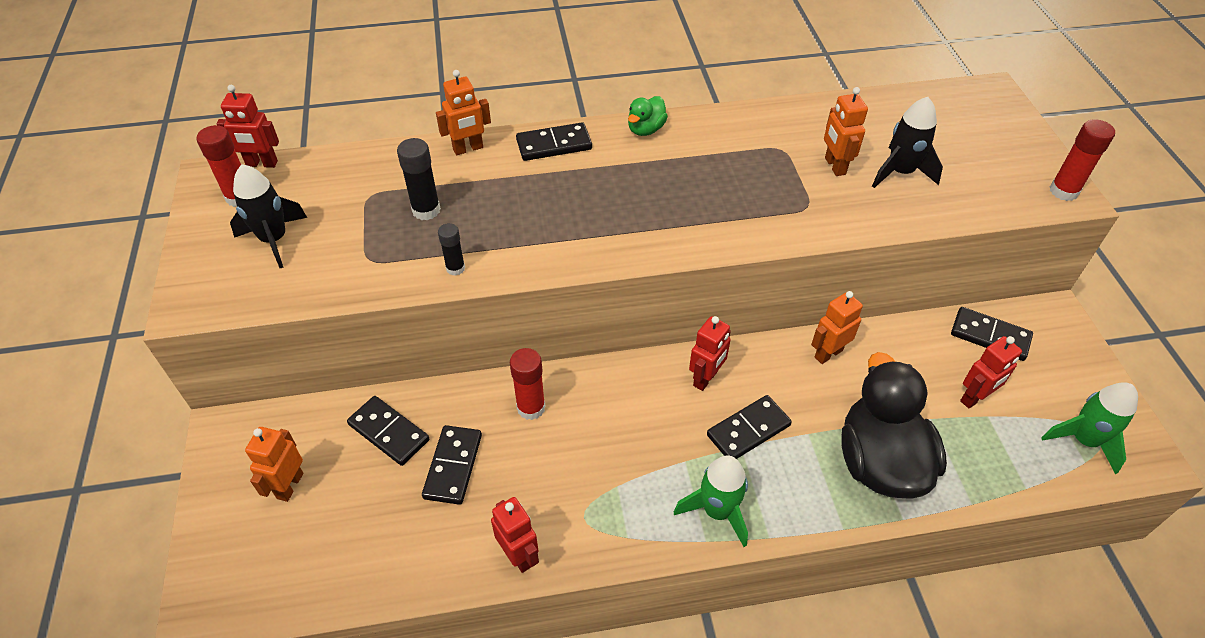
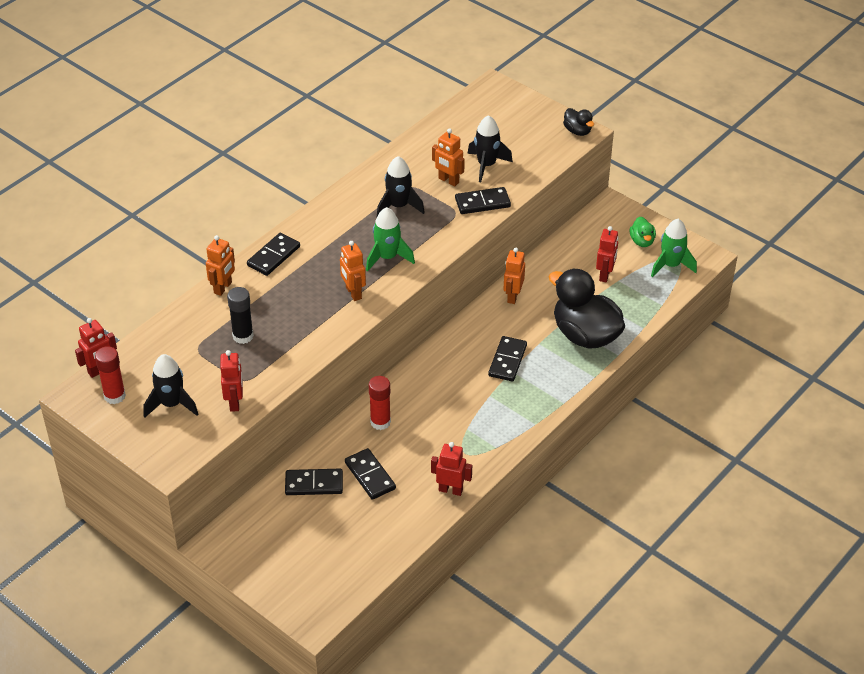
camera: 40 degrees left, 5 degrees down
orange robot [245,427,303,502] -> orange robot moved to [340,241,366,301]
black glue stick [438,223,465,276] -> none
green duck [628,96,668,136] -> green duck moved to [630,216,656,247]
green rocket [674,455,748,547] -> green rocket moved to [366,207,415,272]
red robot [689,316,731,391] -> red robot moved to [220,350,243,412]
black domino [951,307,1033,361] -> black domino moved to [455,187,511,214]
red glue stick [1050,119,1115,201] -> black duck [563,108,594,136]
none -> black rocket [377,156,425,216]

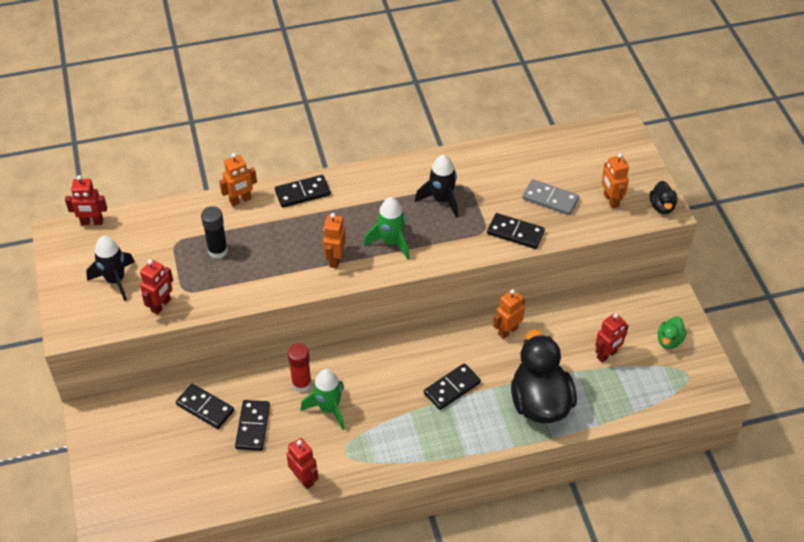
camera: 35 degrees right, 5 degrees up
red glue stick [95,346,126,404] -> none
orange robot [432,128,465,186] -> orange robot moved to [602,153,629,209]
black rocket [467,115,513,182] -> grey domino [522,179,579,215]
green rocket [651,219,697,277] -> green rocket moved to [301,369,345,430]

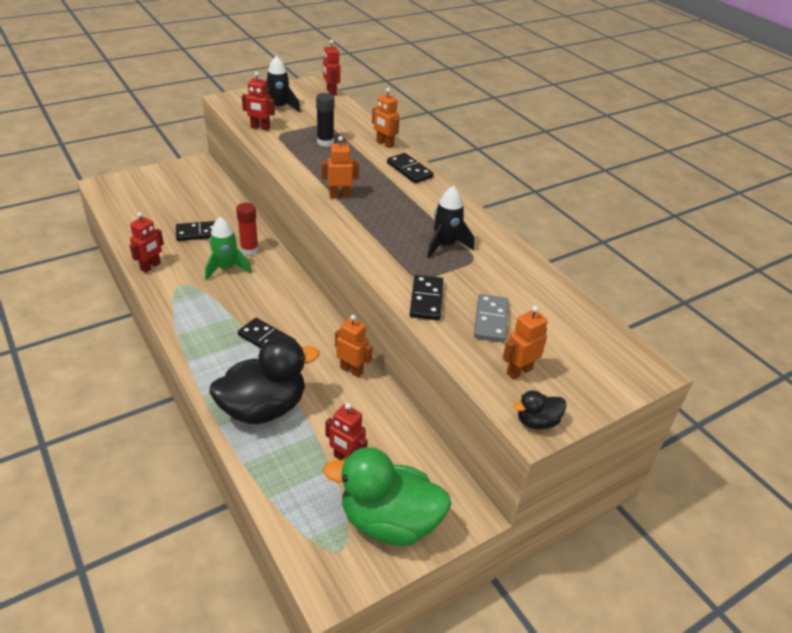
camera: 70 degrees right, 10 degrees down
black domino [176,384,234,429] -> none
green rocket [364,197,410,260] -> none
green duck [658,316,687,349] -> green duck [323,447,451,546], size x2.24

